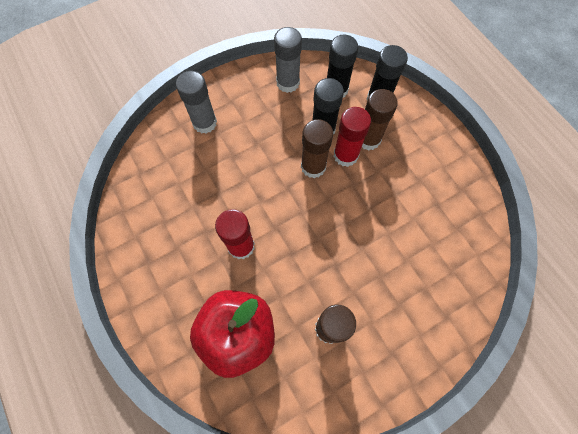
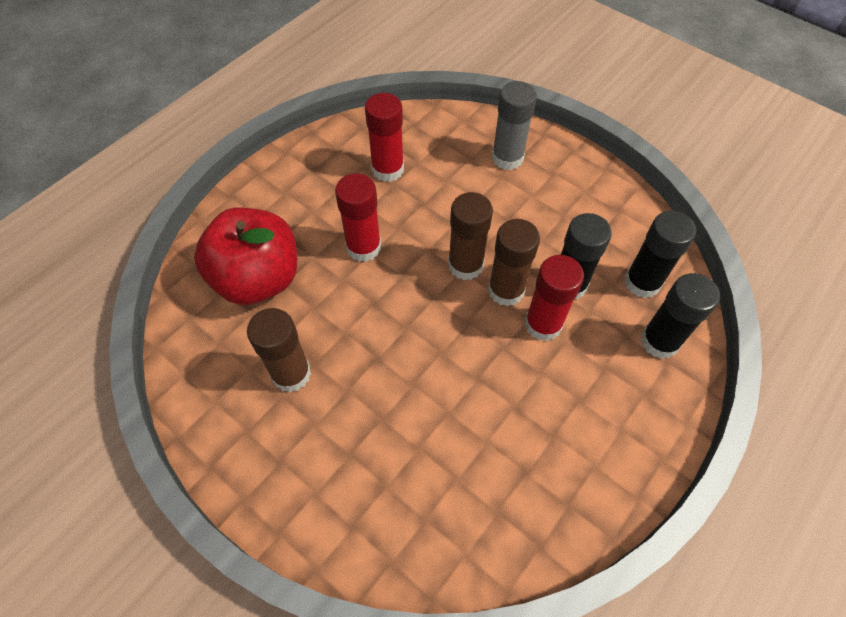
camera: 70 degrees right, 10 degrees down
grey glue stick [274,27,302,93] -> none
brown glue stick [362,89,398,151] -> brown glue stick moved to [448,192,493,280]
none -> red glue stick [365,93,404,182]

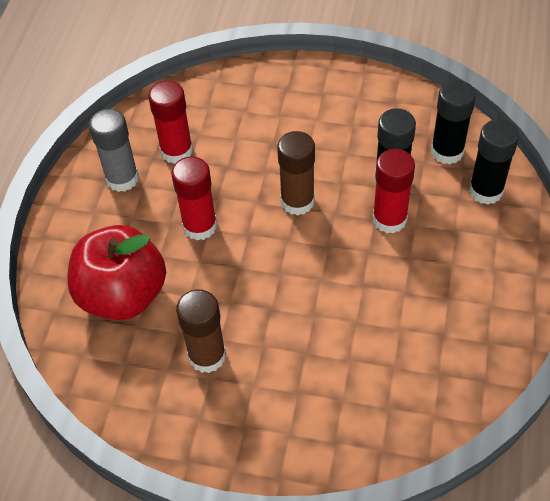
camera: 25 degrees left, 5 degrees down
brown glue stick [488,219,540,306] -> none
grey glue stick [492,81,537,170] -> grey glue stick moved to [89,109,139,192]

